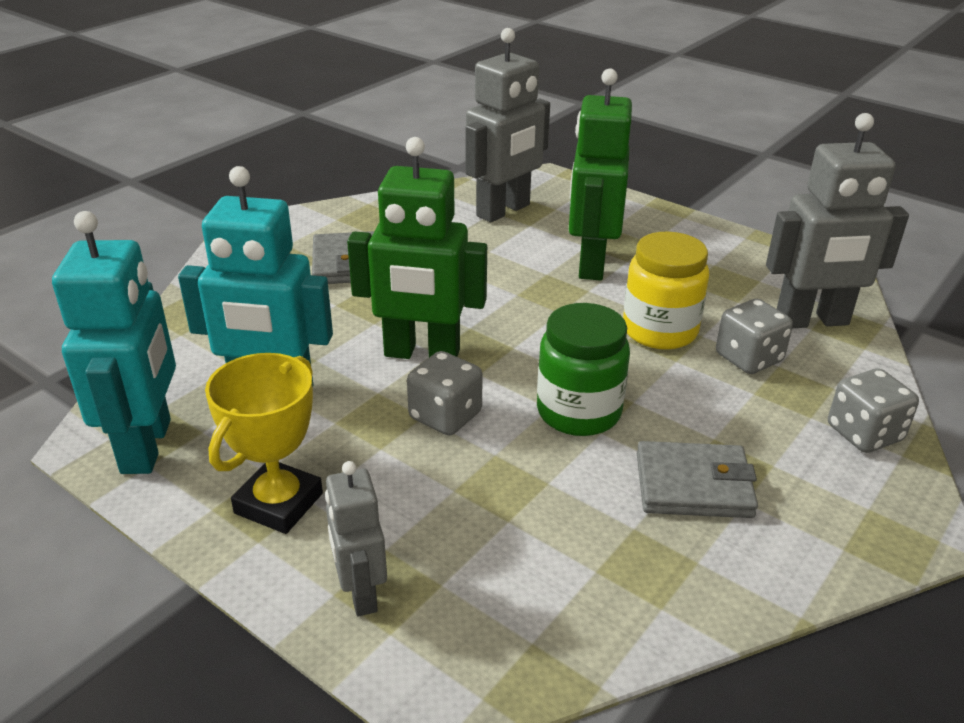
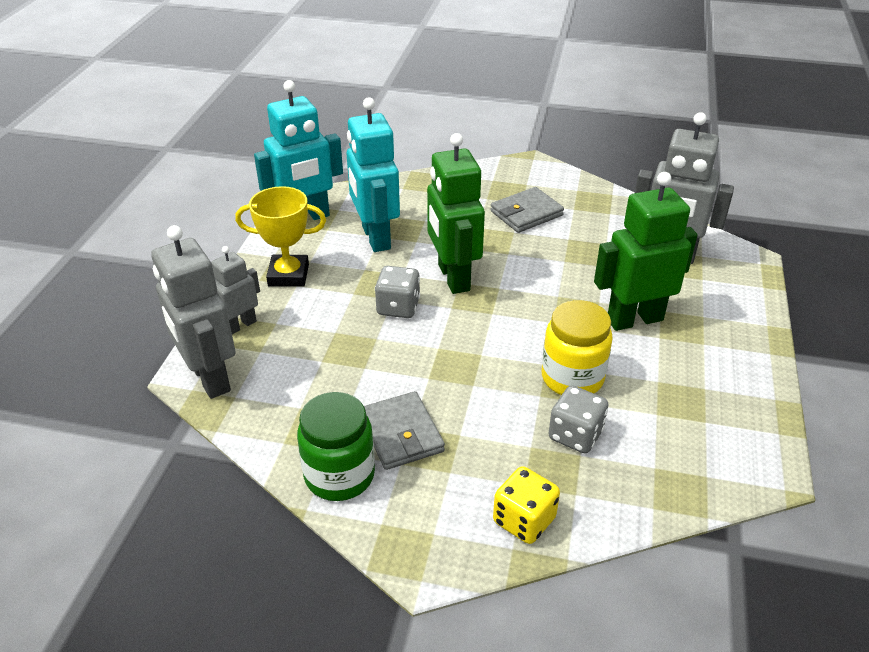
camera: 65 degrees right, 5 degrees up
green jar [537,303,630,436] -> green jar moved to [297,392,375,501]
grey robot [766,113,909,328] -> grey robot moved to [151,225,235,399]
grey dice [828,369,919,453] -> yellow dice [493,466,560,544]

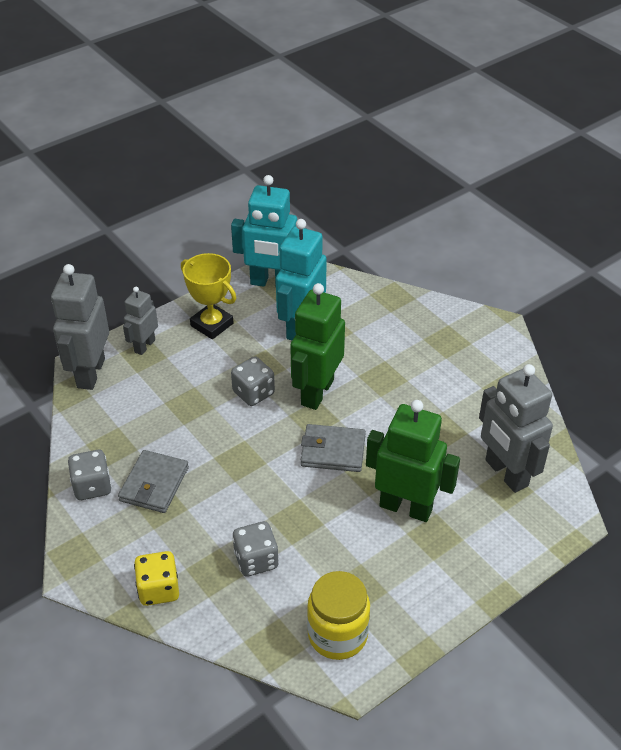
camera: 40 degrees right, 5 degrees up
grey robot [211,246,260,334] -> grey robot turned 60 degrees counterclockwise [123,287,158,355]
green jar [297,392,375,501] -> grey dice [68,450,112,500]
grey wallet [490,187,564,233] -> grey wallet moved to [301,424,366,472]
yellow jar [541,300,613,395] -> yellow jar moved to [307,571,370,660]

